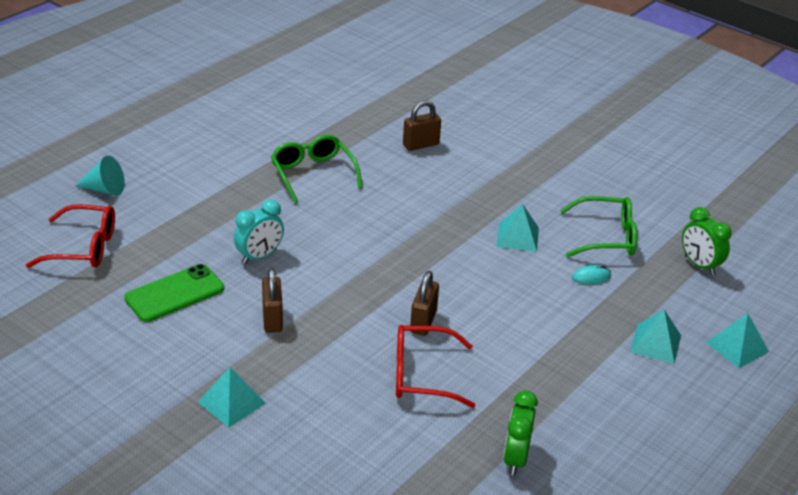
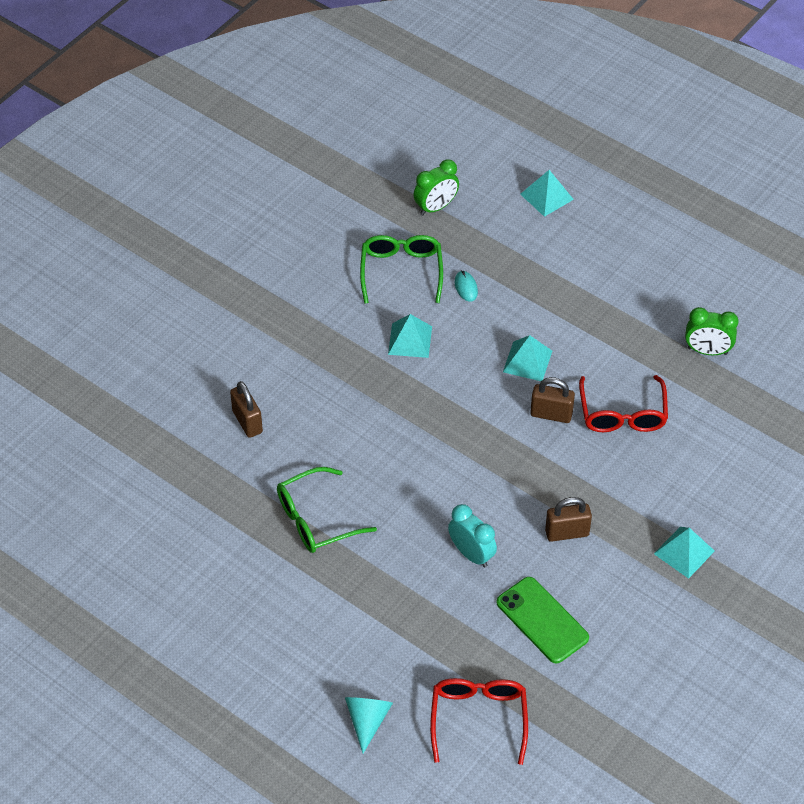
camera: 90 degrees left, 15 degrees up
turquoise pyramid [630,310,681,364] -> turquoise pyramid moved to [503,335,552,381]

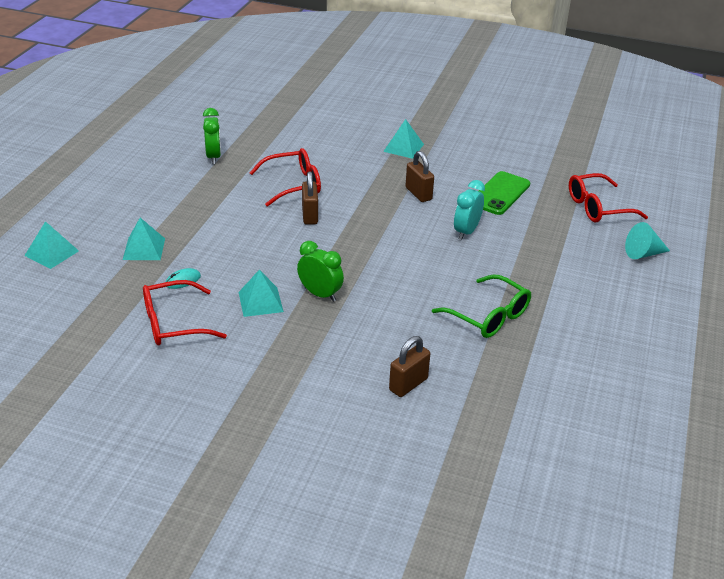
camera: 110 degrees left, 15 degrees down
green glasses [360,235,443,304] -> red glasses [143,280,227,345]
green clock [414,159,459,215] -> green clock moved to [297,241,344,302]
turquoise pyramid [503,335,552,381] -> turquoise pyramid moved to [123,218,165,260]

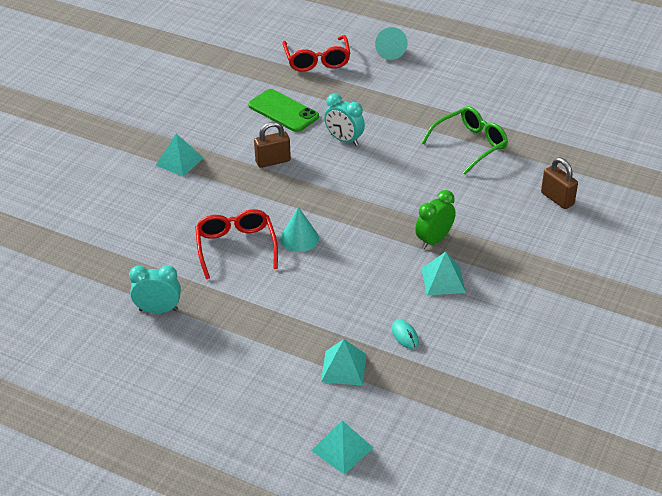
camera: 80 degrees left, 5 degrees up
red glasses [143,280,227,345] -> none
green clock [203,108,221,164] -> turquoise clock [129,265,181,313]
brown padlock [302,171,318,225] -> turquoise cone [280,207,319,252]

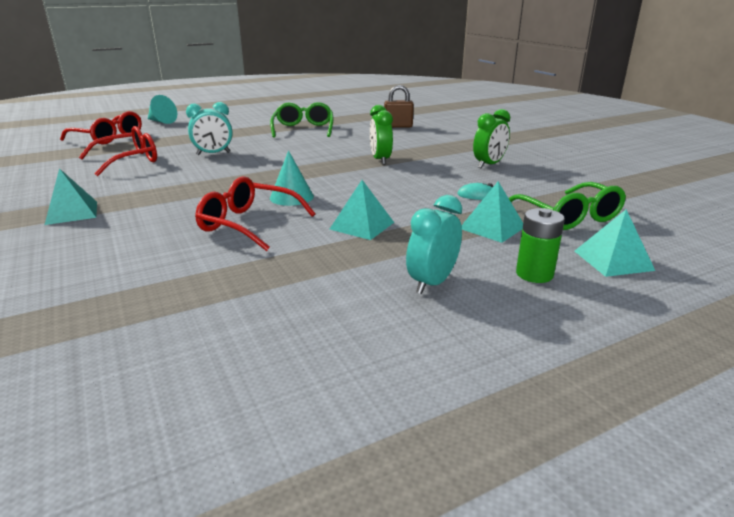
camera: 55 degrees left, 15 degrees down
turquoise clock [129,265,181,313] -> turquoise clock moved to [406,195,462,294]
green phone [248,89,319,132] -> red glasses [79,126,157,176]
brown padlock [254,122,291,168] -> none
turquoise pyramid [422,252,466,295] -> turquoise pyramid moved to [330,180,394,240]
none -> green clock [473,109,510,169]
none -> green glasses [509,182,626,230]
none -> green battery [516,208,565,283]

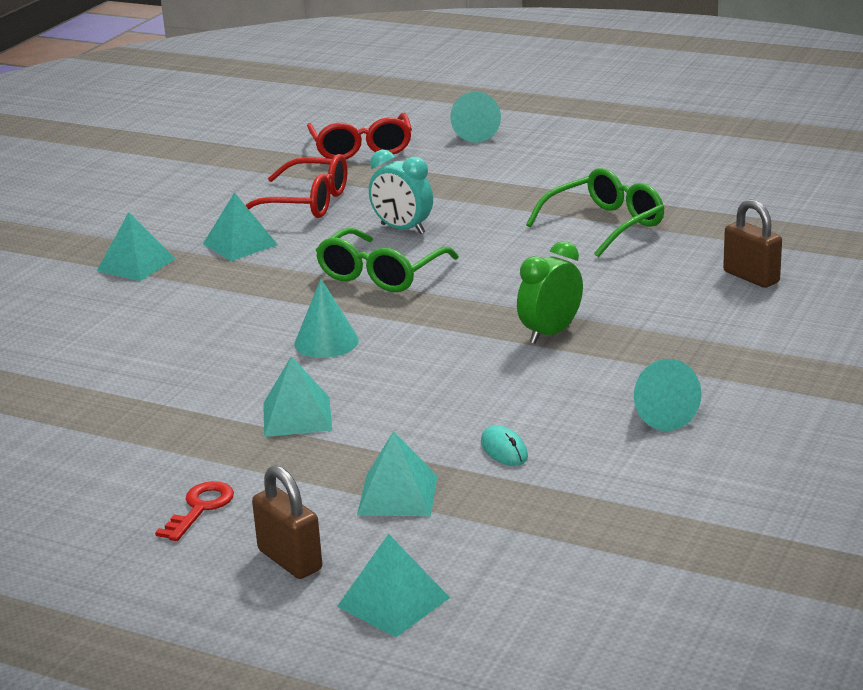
camera: 55 degrees right, 0 degrees up
red glasses [195,176,316,251] -> none
turquoise clock [406,195,462,294] -> red key [155,481,234,541]
green clock [473,109,510,169] -> turquoise cone [634,359,701,431]
green glasses [509,182,626,230] -> green glasses moved to [316,228,459,292]
green battery [516,208,565,283] -> brown padlock [252,465,322,579]
none -> turquoise pyramid [203,192,278,261]

